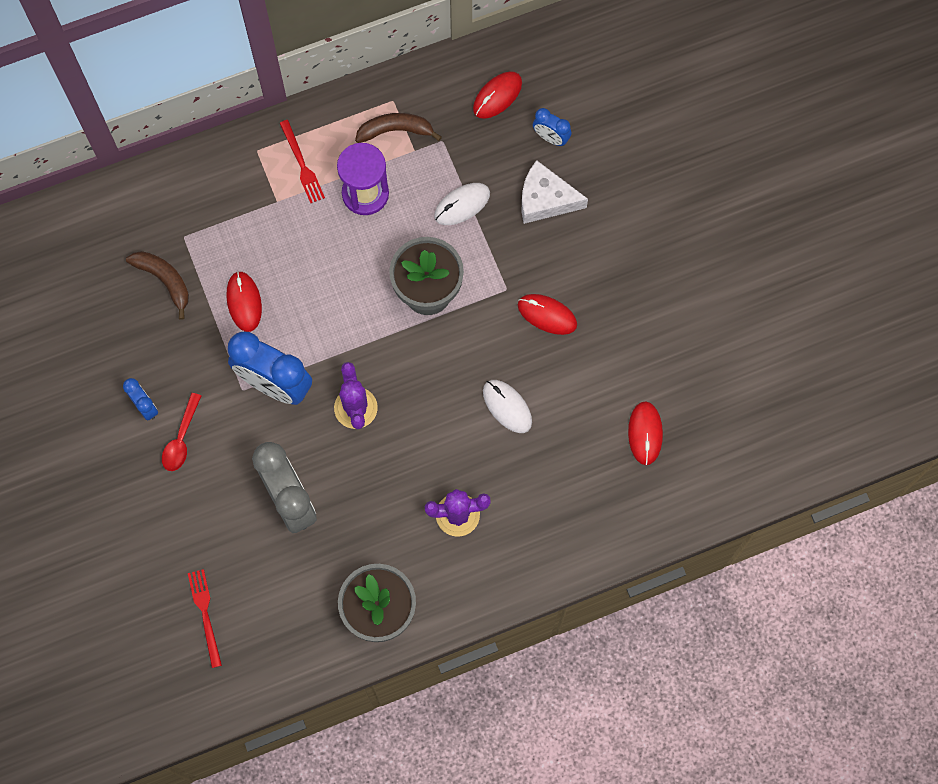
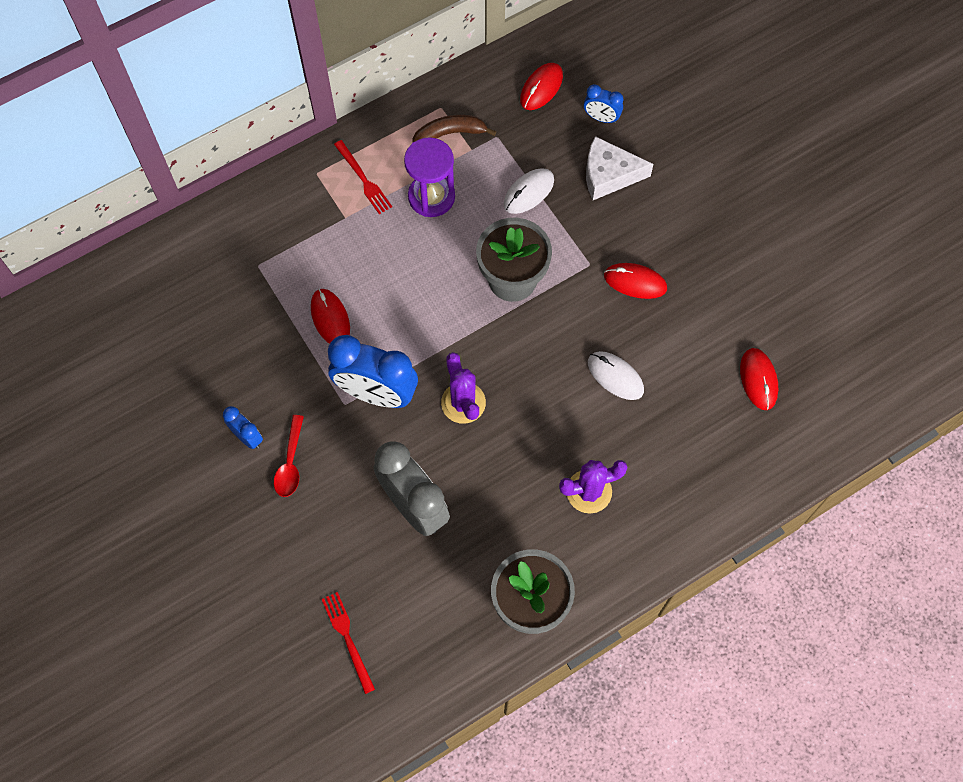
camera: 10 degrees left, 5 degrees down
brown banana [126,251,189,320] -> none

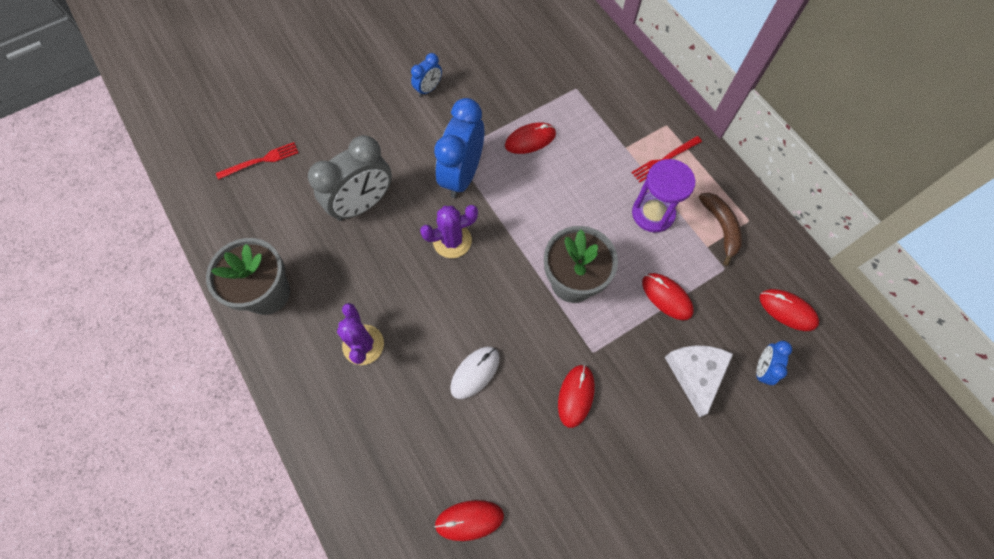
camera: 90 degrees right, 0 degrees up
red spoon [274,415,304,497] -> none
white mouse [504,168,554,214] -> red mouse [642,273,694,320]

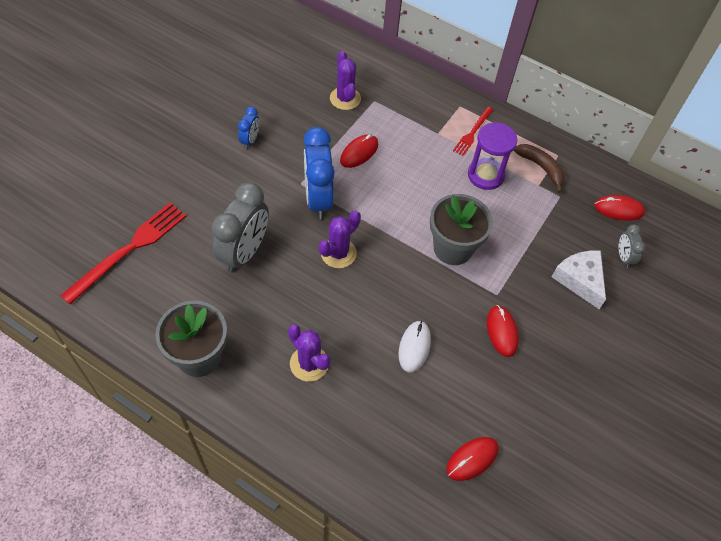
camera: 30 degrees left, 10 degrees down
red fork [216,142,298,180] -> red fork [60,203,187,304], size x1.81
red mouse [642,273,694,320] -> none
blue clock [756,341,792,385] -> grey clock [619,224,646,268]
none -> purple cactus [330,51,361,110]

